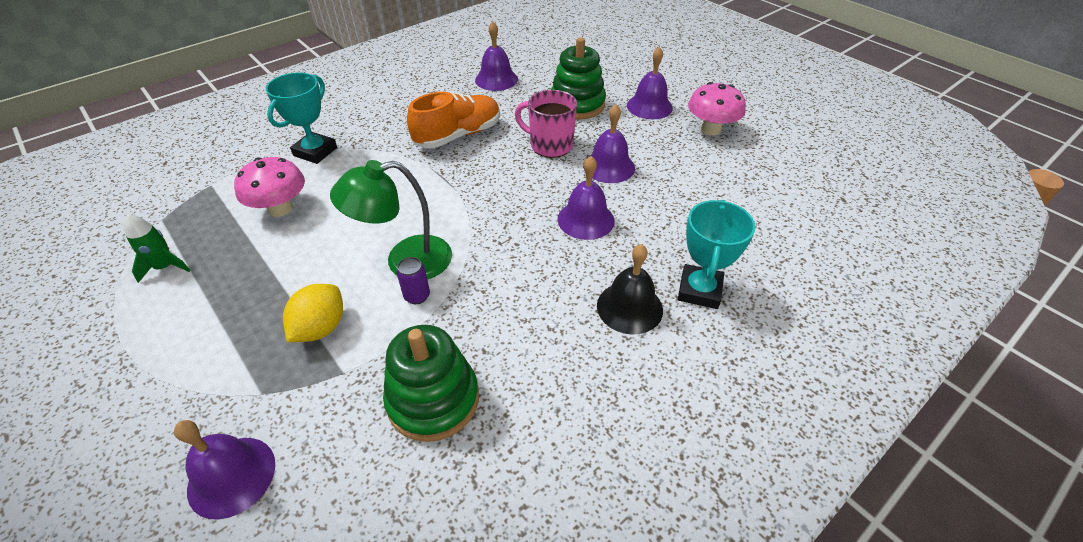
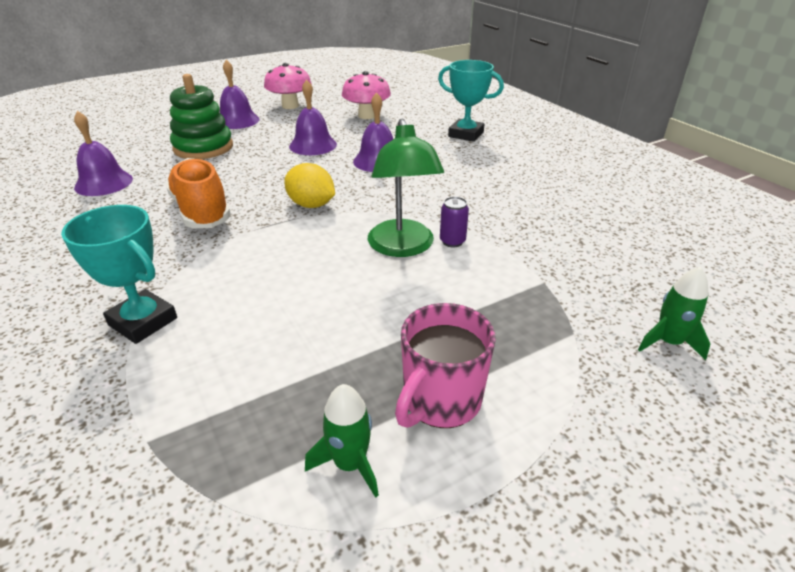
camera: 80 degrees left, 10 degrees down
purple bell [174,420,275,520] -> green rocket [638,267,710,360]
pink mushroom [234,157,305,217] -> pink mushroom moved to [342,71,391,119]
yellow lemon [283,284,343,342] -> yellow lemon moved to [284,163,335,208]
green stacking toy [383,325,479,442] -> none
pink mug [515,90,577,158] -> pink mug moved to [395,303,496,428]
black bell [597,244,663,335] -> none

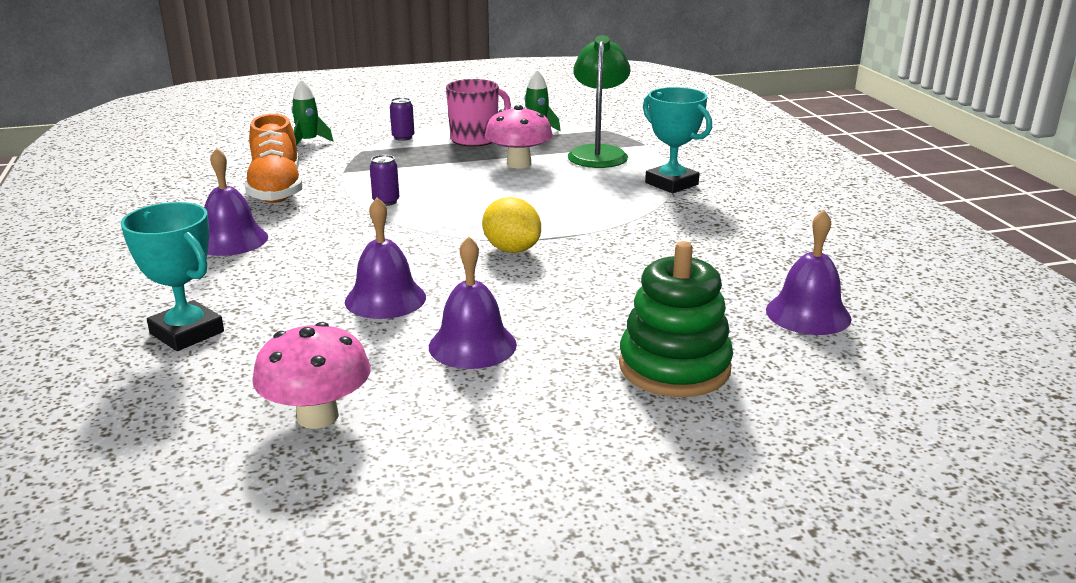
camera: 165 degrees left, 10 degrees down
orange shoe [166,158,231,228] -> orange shoe moved to [245,114,302,203]
purple bell [220,60,259,129] -> purple bell moved to [204,148,268,256]
pink mushroom [264,63,311,109] -> pink mushroom moved to [485,105,553,168]
green lamp [368,119,444,257] -> green lamp moved to [568,35,630,168]
none -> purple can [390,98,414,141]

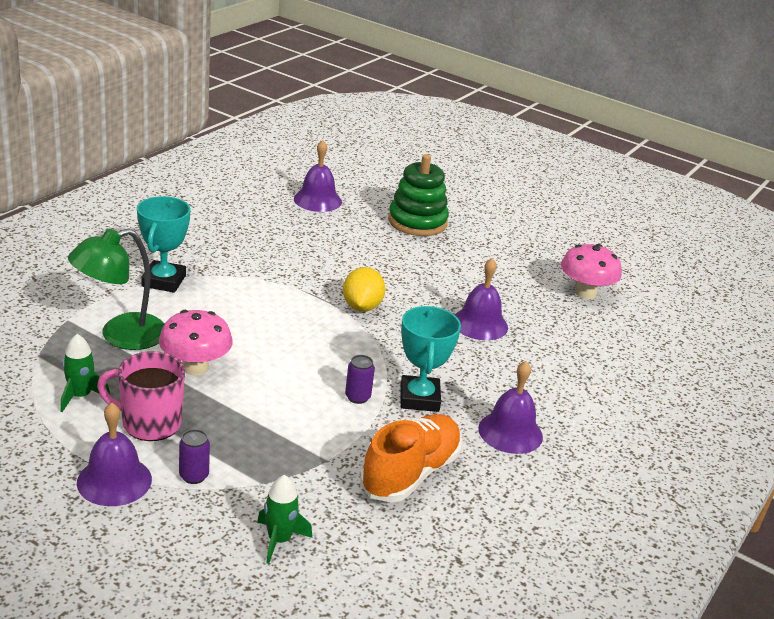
camera: 135 degrees left, 5 degrees up
turquoise trophy [121,202,224,351] -> turquoise trophy moved to [401,306,461,412]
purple bell [429,236,517,369] -> purple bell moved to [77,402,152,506]

